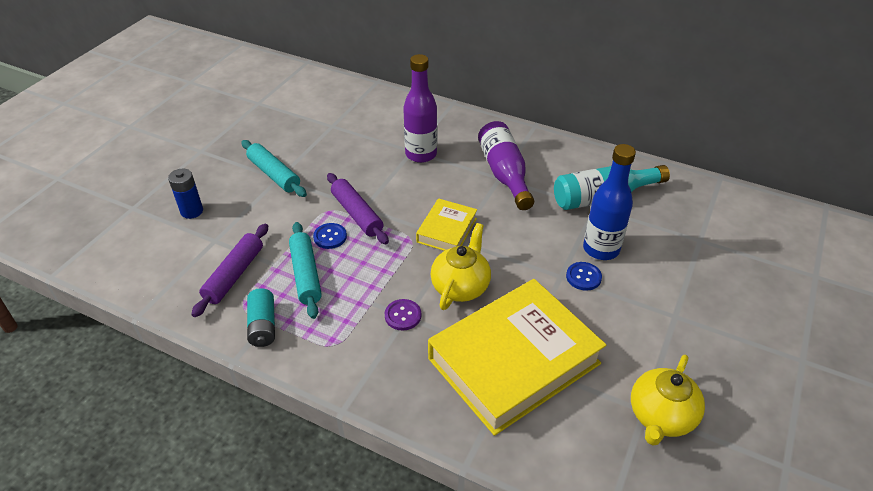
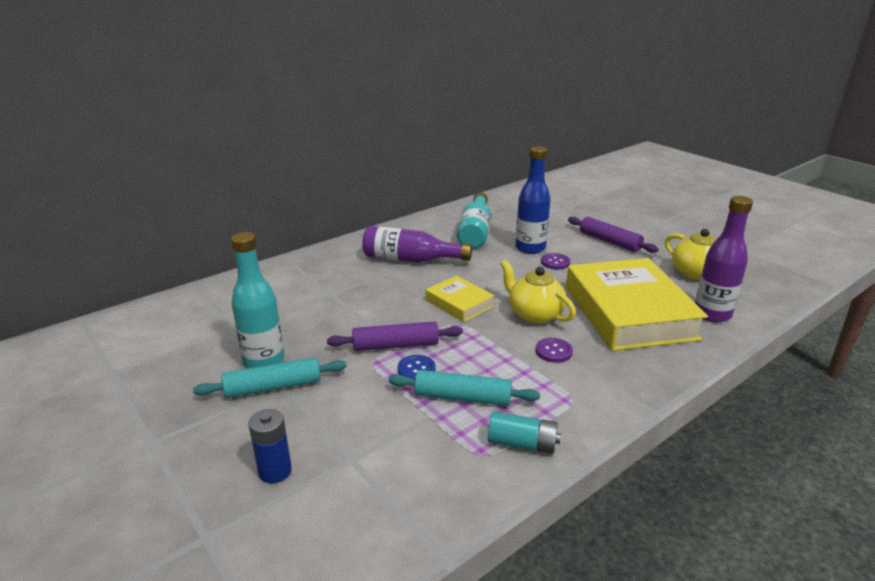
camera: 65 degrees left, 15 degrees down
purple rolling pin [191,224,268,317] -> purple rolling pin moved to [568,217,659,253]
purple bottle [403,54,437,163] -> purple bottle moved to [695,196,753,322]
blue button [566,262,602,291] -> purple button [541,253,571,269]
none -> turquoise bottle [231,232,284,368]

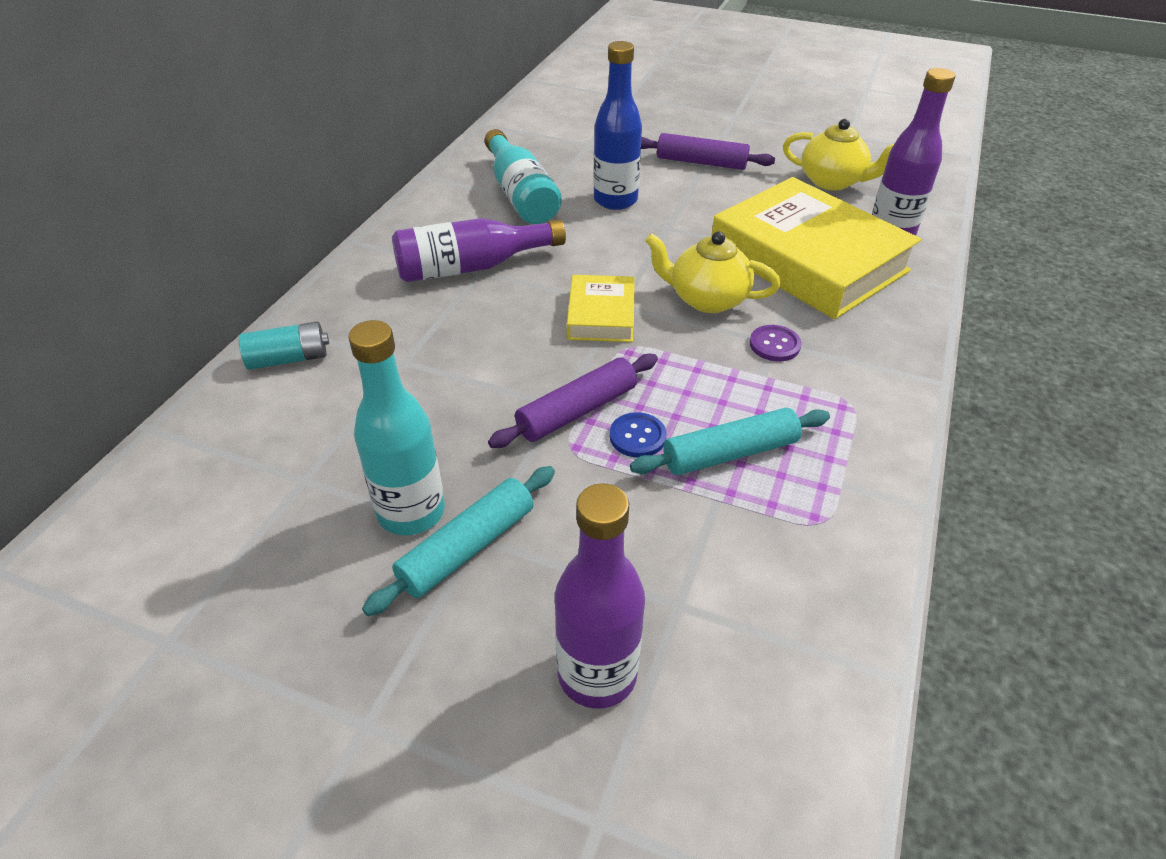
camera: 30 degrees left, 15 degrees up
blue battery [248,409,292,483] -> purple bottle [555,483,645,709]
yellow book [426,276,495,322] -> yellow book turned 75 degrees clockwise [567,275,635,342]
turquoise battery [488,412,561,454] -> turquoise battery moved to [239,321,329,370]
purple button [541,253,571,269] -> none

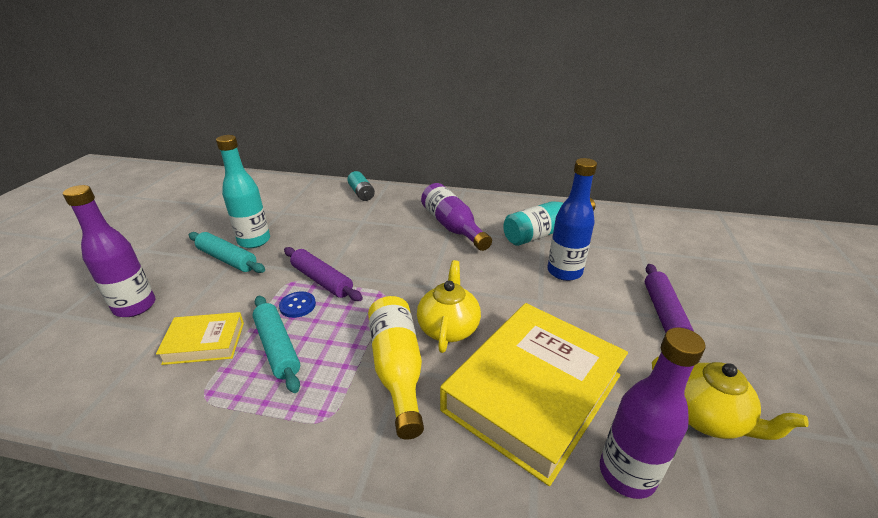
camera: 80 degrees right, 10 degrees down
yellow book [567,275,635,342] -> yellow book moved to [156,312,244,365]
purple button [750,325,802,361] -> yellow bottle [368,296,424,440]
yellow teapot [783,119,895,191] -> yellow teapot turned 60 degrees counterclockwise [652,356,809,440]

